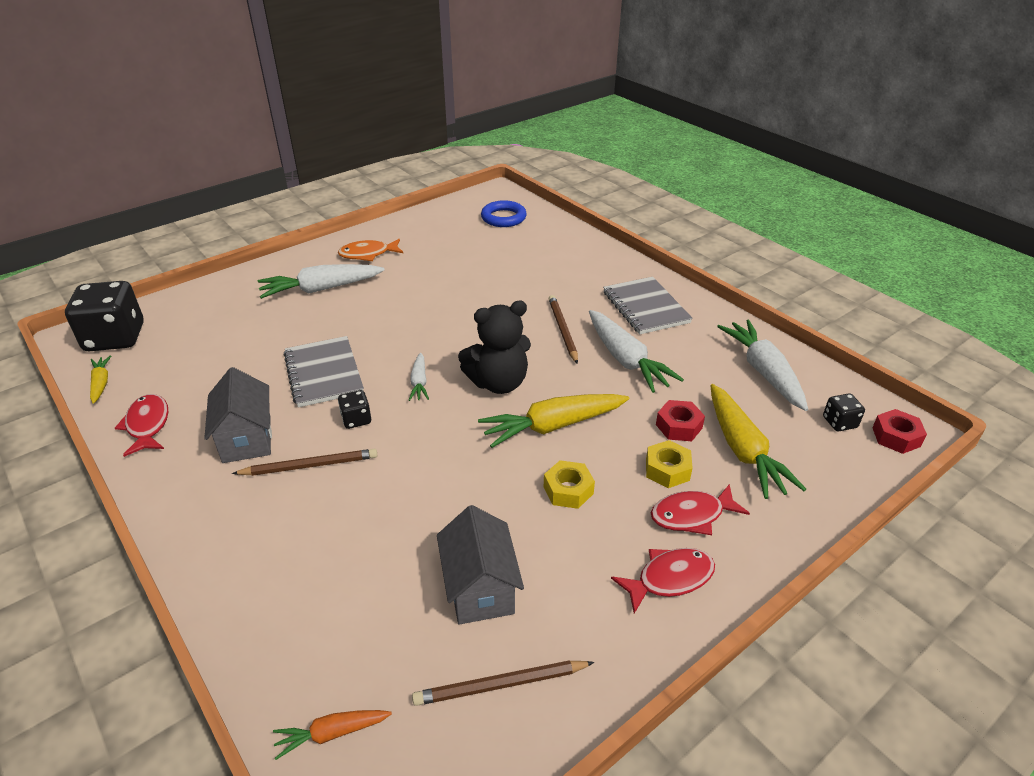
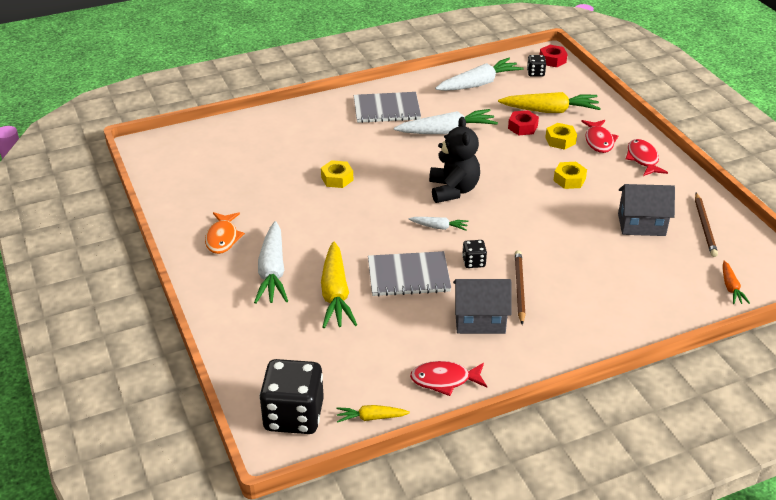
camera: 75 degrees left, 0 degrees up
yellow carrot [478,394,629,448] -> yellow carrot moved to [321,242,357,328]
blue ring [481,200,527,227] -> none
brown pencil [548,295,578,364] -> none
white carrot [717,320,808,411] -> white carrot turned 150 degrees clockwise [435,58,523,91]
none -> yellow nut [321,160,353,188]

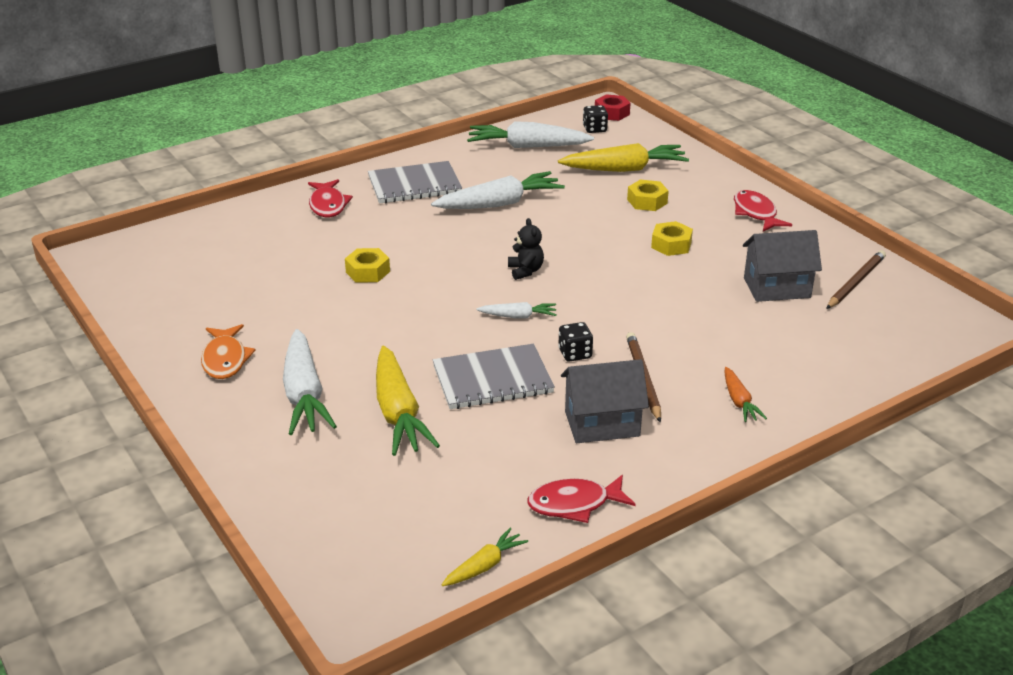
camera: 10 degrees left, 5 degrees down
black dice [259,359,324,434] -> none
yellow carrot [336,405,410,423] -> yellow carrot turned 150 degrees clockwise [441,528,528,586]
black teddy bear [429,117,480,203] -> black teddy bear [508,218,544,280], size x0.53
white carrot [435,58,523,91] -> white carrot turned 135 degrees counterclockwise [467,121,594,148]
red nut [508,110,539,135] -> none
red fish [581,120,618,153] -> red fish moved to [308,179,353,217]
brown pencil [695,193,718,257] -> brown pencil turned 135 degrees counterclockwise [826,250,886,309]
orange carrot [723,261,750,304] -> orange carrot moved to [725,367,767,422]

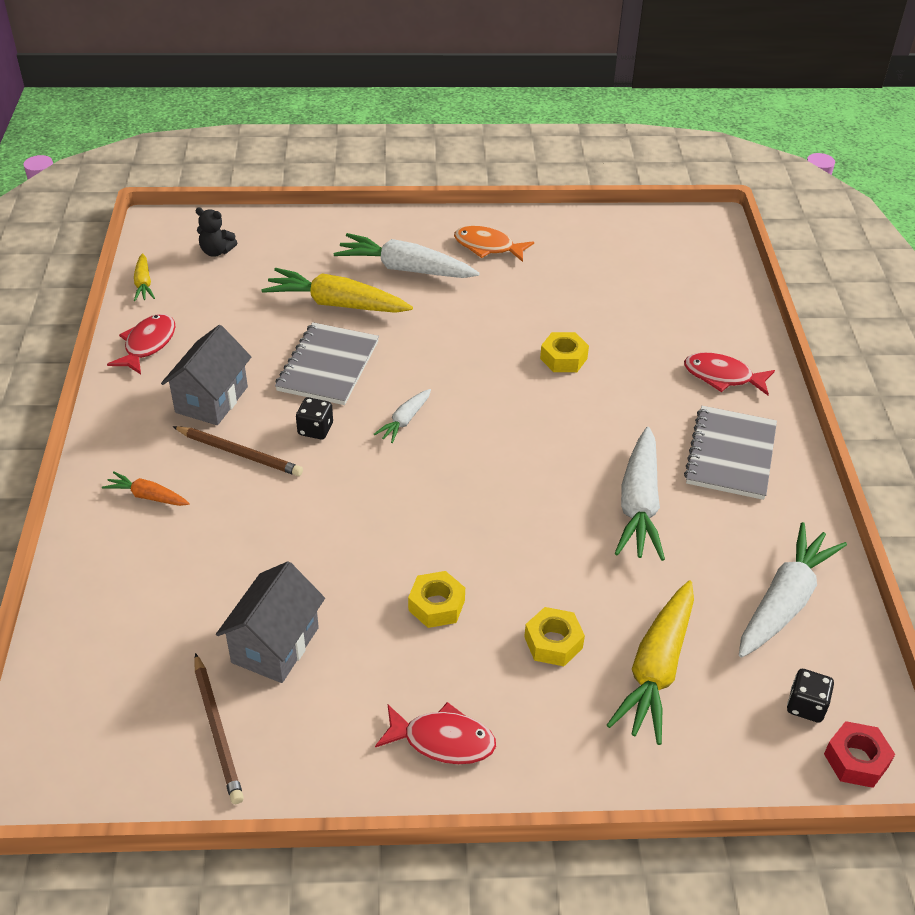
camera: 120 degrees right, 10 degrees up
black teddy bear [508,218,544,280] -> black teddy bear moved to [195,208,237,257]

